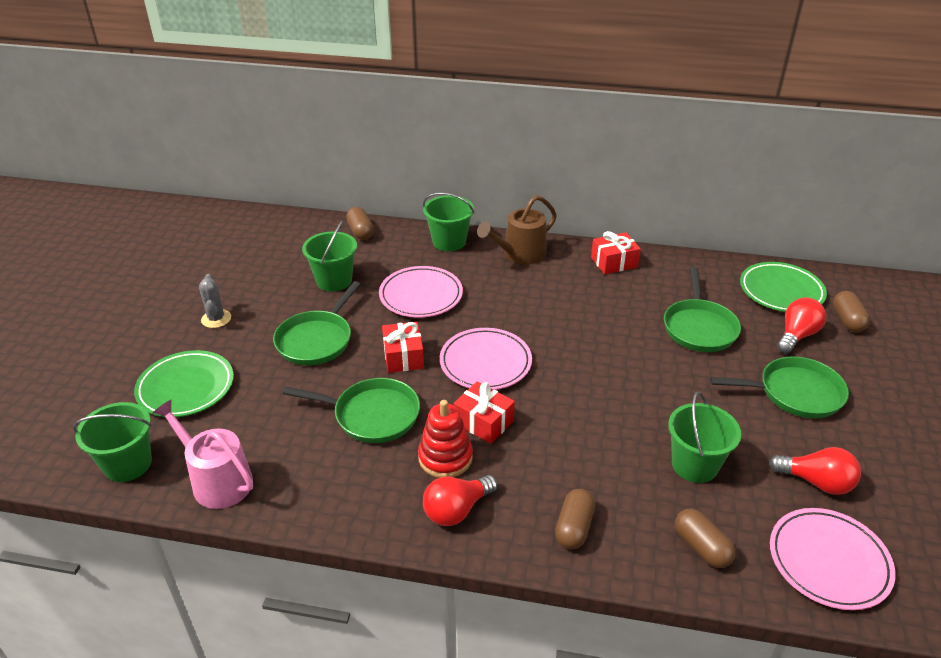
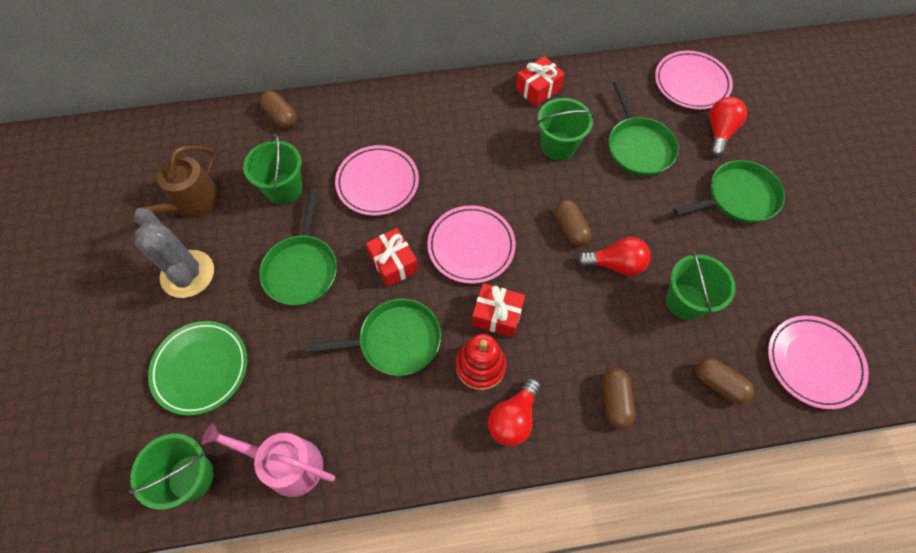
camera: 20 degrees left, 25 degrees up
grey cactus [199,274,231,328] -> grey cactus [134,208,214,298], size x1.76
green bucket [423,193,474,252] -> green bucket moved to [537,98,594,161]
brown watering can [477,195,557,265] -> brown watering can moved to [121,145,220,222]
green plate [740,262,827,312] -> pink plate [655,51,733,110]
red light bulb [769,447,861,495] -> red light bulb moved to [577,237,651,276]
brown capsule [833,291,870,332] -> brown capsule moved to [555,200,591,247]

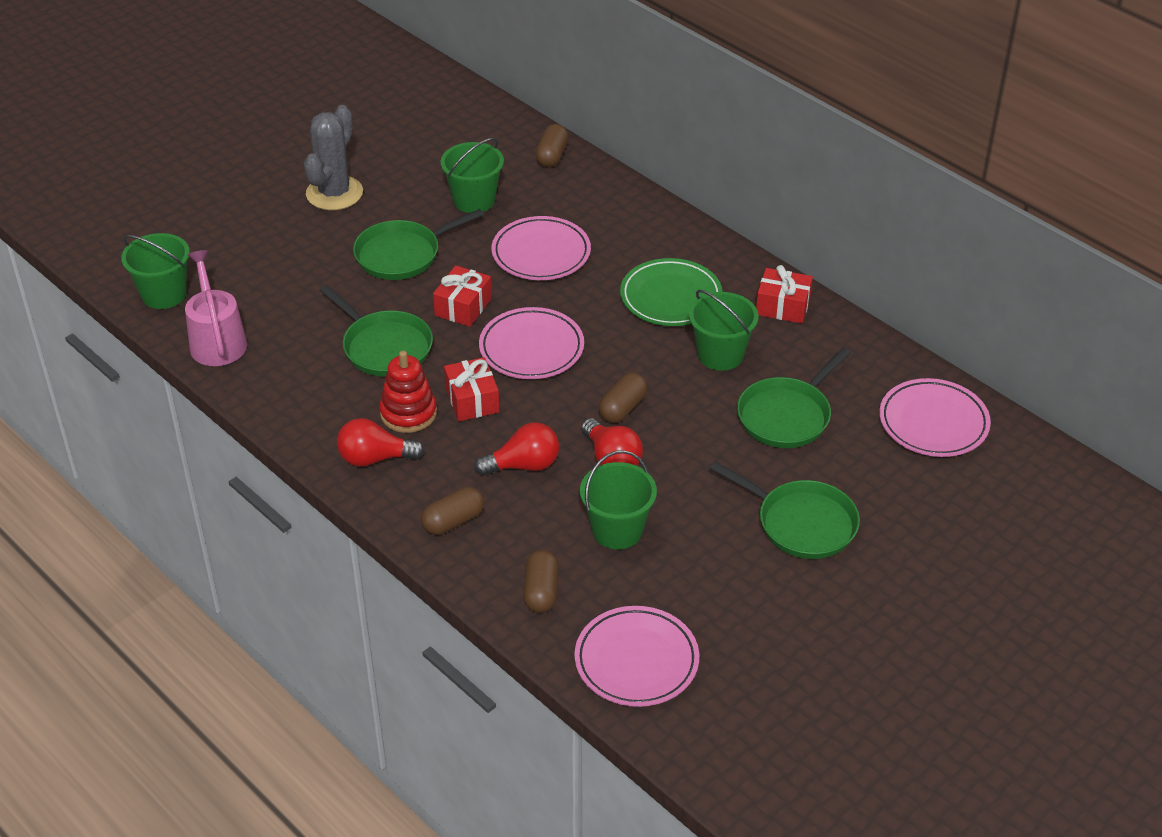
camera: 55 degrees right, 20 degrees down
brown watering can [121,145,220,222] -> none
green plate [148,321,248,416] -> green plate moved to [620,258,722,326]
red light bulb [709,97,747,157] -> red light bulb moved to [474,422,559,476]

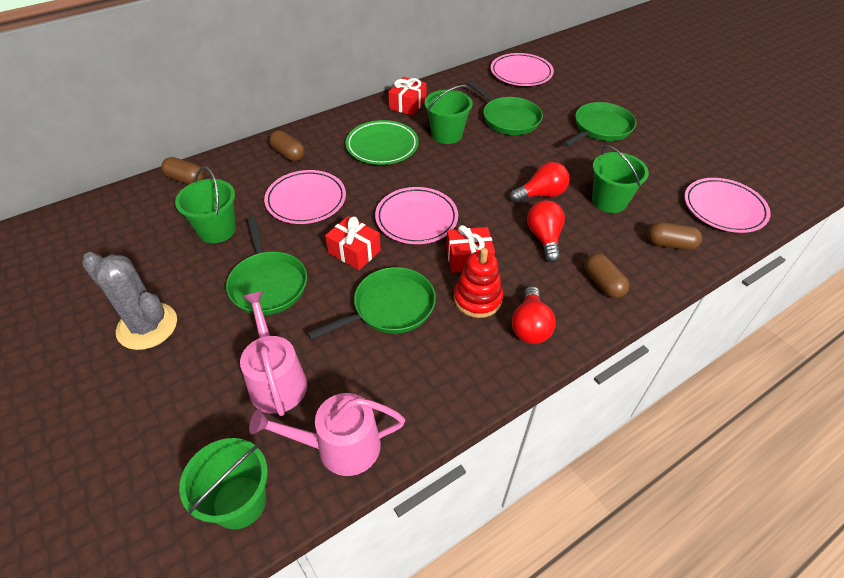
camera: 80 degrees left, 5 degrees up
brown capsule [599,373,648,423] -> brown capsule moved to [269,130,305,162]
none -> pink watering can [240,291,307,416]

